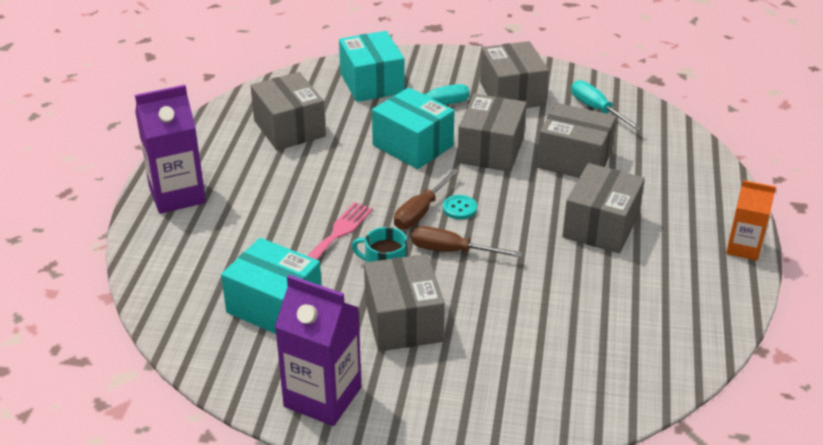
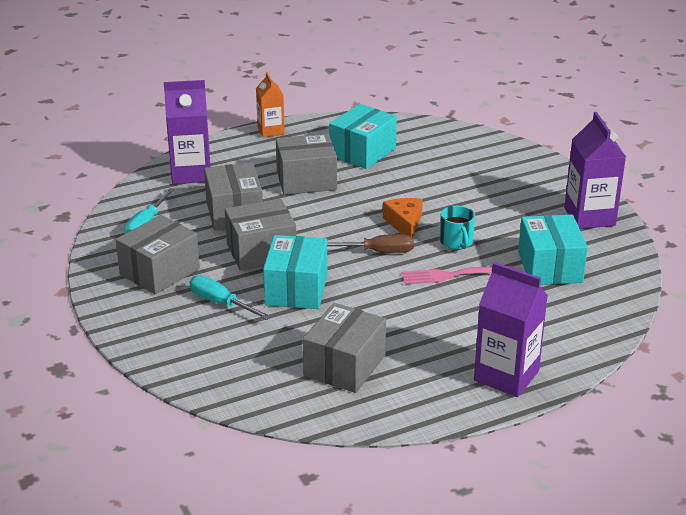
camera: 125 degrees left, 5 degrees down
turquoise box [339,31,404,102] -> turquoise box moved to [329,104,397,169]
grey box [364,254,445,351] -> none
brown screwdriver [412,226,522,258] -> orange cheese [383,198,423,238]
turquoise button [443,195,477,219] -> none
none -> purple carton [164,80,211,184]

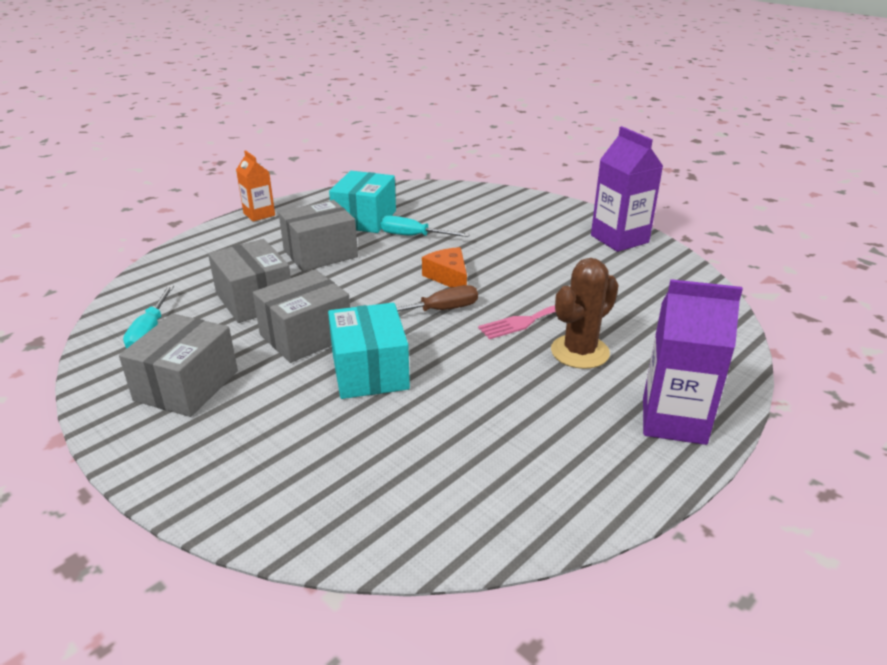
camera: 20 degrees left, 0 degrees up
purple carton [164,80,211,184] -> none
turquoise screwdriver [189,275,271,320] -> turquoise screwdriver moved to [380,216,470,237]
grey box [303,303,386,393] -> none
turquoise mug [440,206,475,249] -> none
turquoise box [518,214,588,285] -> none
none -> brown cactus [551,258,619,369]

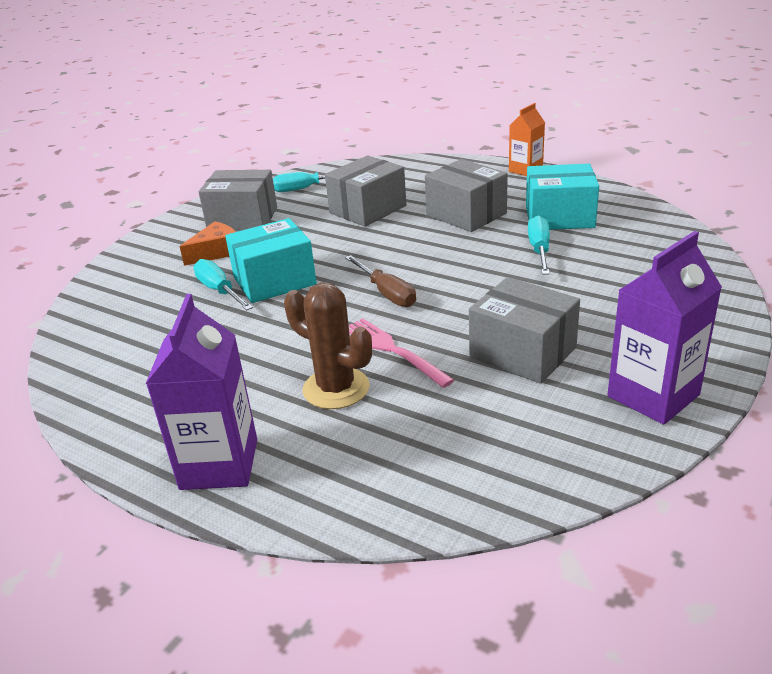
camera: 80 degrees right, 0 degrees up
grey box [253,270,350,363] -> grey box moved to [469,277,580,384]
orange cheese [422,247,467,288] -> orange cheese moved to [180,221,236,266]
none -> turquoise screwdriver [193,259,253,310]

